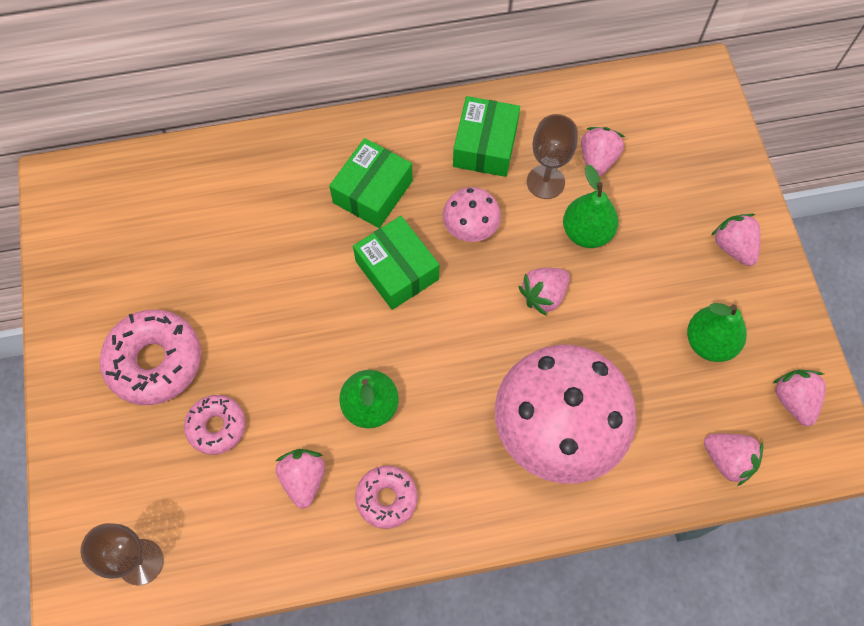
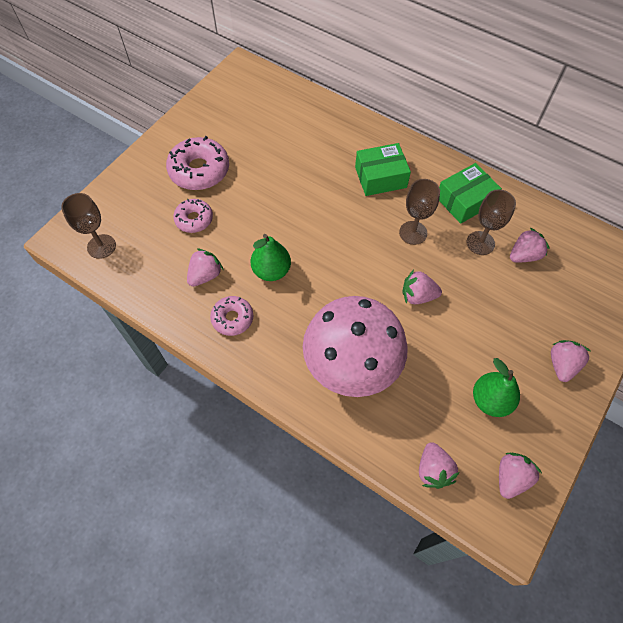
camera: 45 degrees right, 5 degrees down
green box [353,216,439,310] -> none
pink mushroom [443,187,501,242] -> brown goblet [399,179,440,245]
green pear [563,164,618,248] -> none

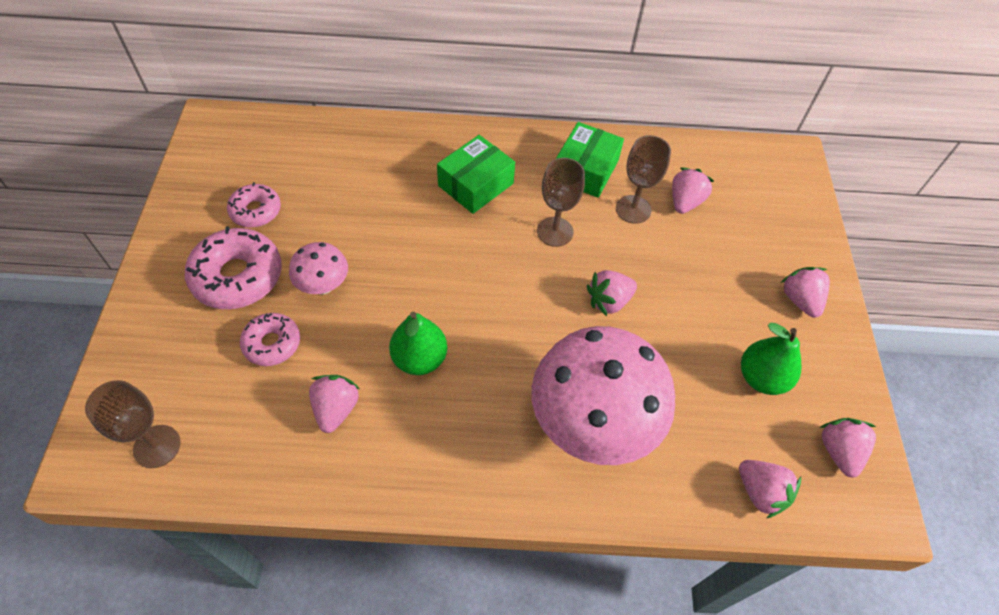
camera: 35 degrees left, 5 degrees down
pink donut [210,296,253,336] -> pink donut moved to [227,182,281,227]
none -> pink mushroom [289,242,348,294]

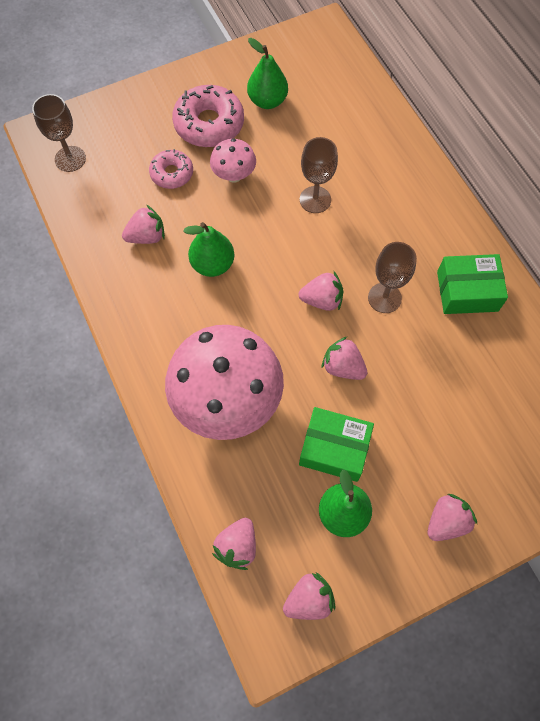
camera: 65 degrees right, 10 degrees up
pink donut [227,182,281,227] -> green pear [247,38,288,109]
green box [437,135,515,214] -> green box moved to [299,407,374,482]
brown goblet [616,135,671,224] -> brown goblet moved to [300,137,338,213]
pink strawberry [672,168,714,214] -> pink strawberry moved to [299,272,343,311]

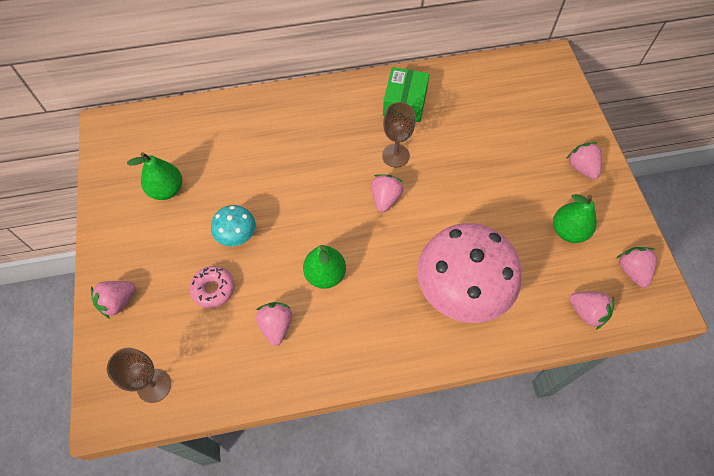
camera: 75 degrees left, 5 degrees down
pink donut [172,85,244,147] -> none
pink mushroom [210,138,256,183] -> turquoise mushroom [211,205,256,246]
green box [299,407,374,482] -> none
brown goblet [300,137,338,213] -> none
pink strawberry [322,337,367,380] -> pink strawberry moved to [91,281,136,319]

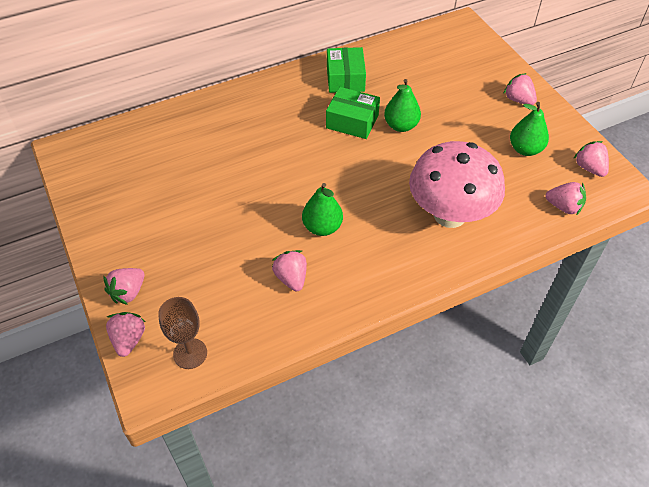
camera: 15 degrees left, 10 degrees down
green pear [127,152,182,200] -> green pear moved to [384,79,421,132]
pink donut [189,266,235,308] -> none
turquoise mushroom [211,205,256,246] -> none
pink strawberry [371,175,403,212] -> pink strawberry moved to [106,312,145,357]
brown goblet [382,102,415,167] -> green box [326,87,380,139]

